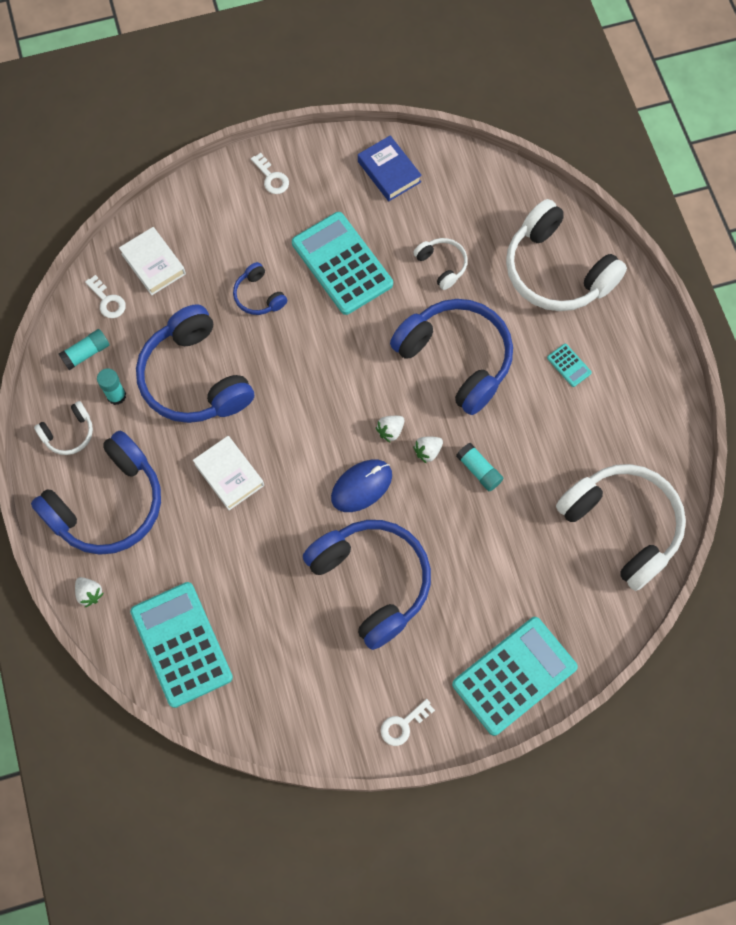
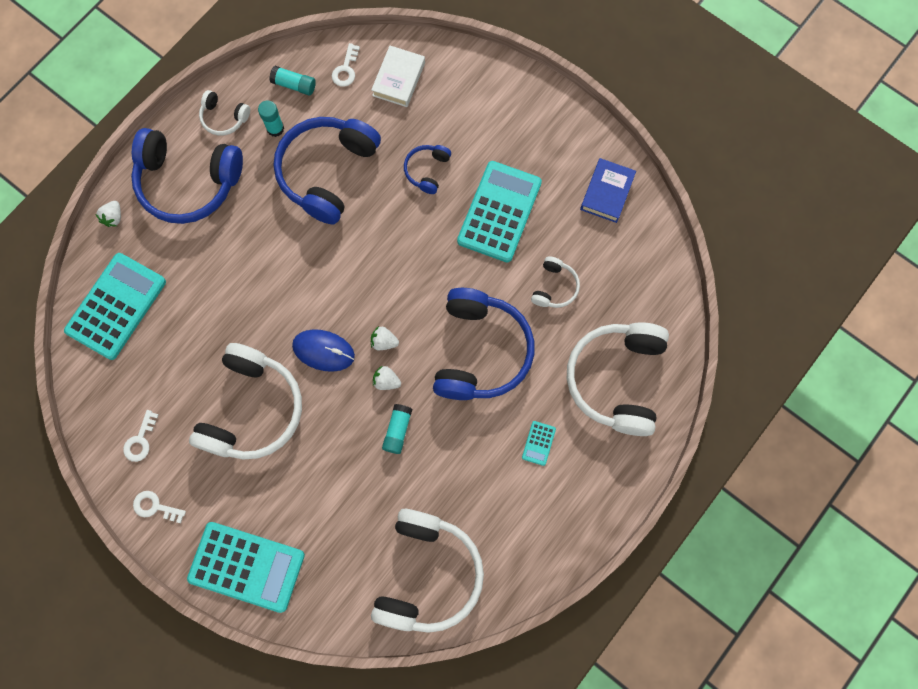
camera: 55 degrees right, 5 degrees up
white book [193,436,264,510] -> none
white key [251,153,289,194] -> white key moved to [123,410,159,462]
blue headphones [303,520,431,650] -> white headphones [189,343,302,459]

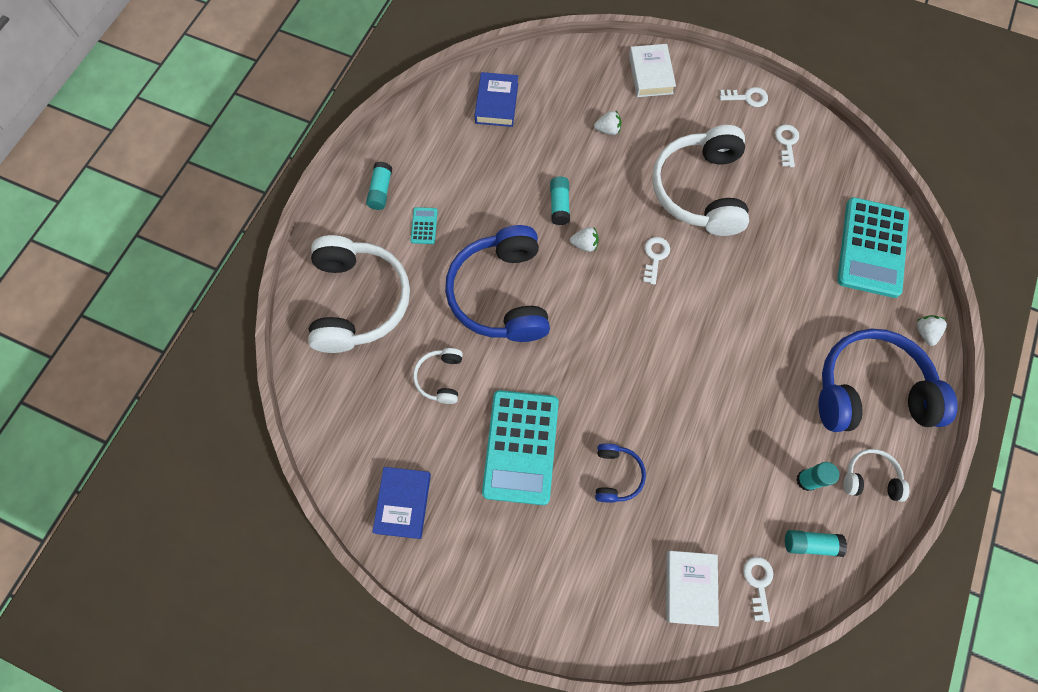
camera: 165 degrees right, 5 degrees down
turquoise calculator [187,522,305,613] -> white book [629,44,676,97]
blue headphones [273,117,381,225] -> none
blue mouse [292,329,355,372] -> white key [643,237,670,285]
white strawberry [371,326,399,350] -> white strawberry moved to [594,111,622,135]
white headphones [371,508,484,633] -> blue book [474,72,518,127]
none -> turquoise glue stick [366,161,392,210]

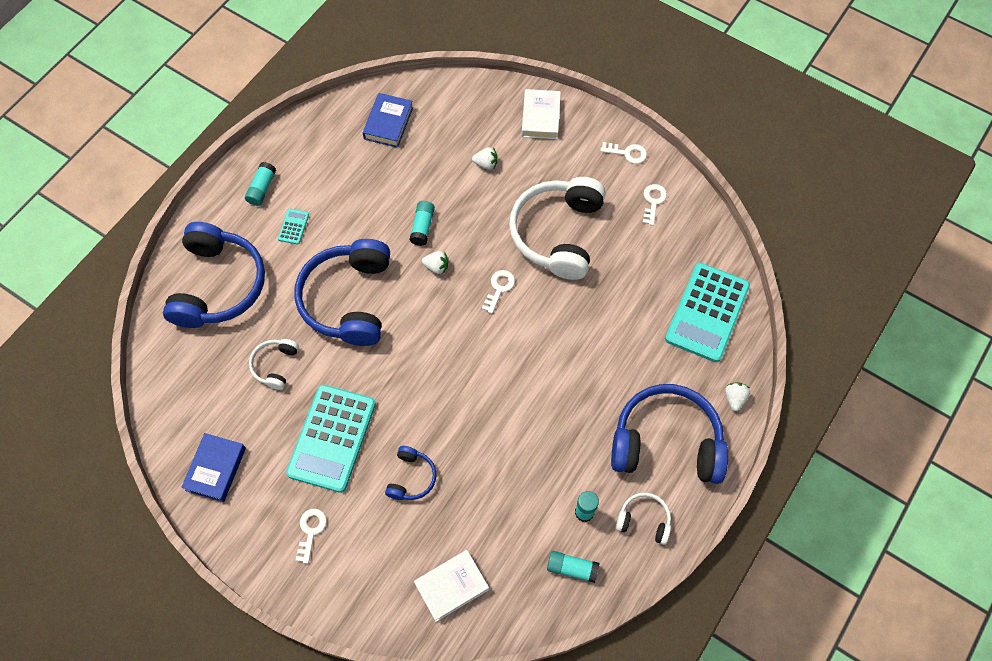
camera: 10 degrees right, 5 degrees down
white headphones [308,235,410,353] -> blue headphones [163,222,265,328]
white book [666,551,719,626] -> white book turned 45 degrees clockwise [414,550,489,622]
white key [743,557,773,622] -> white key moved to [296,509,327,564]

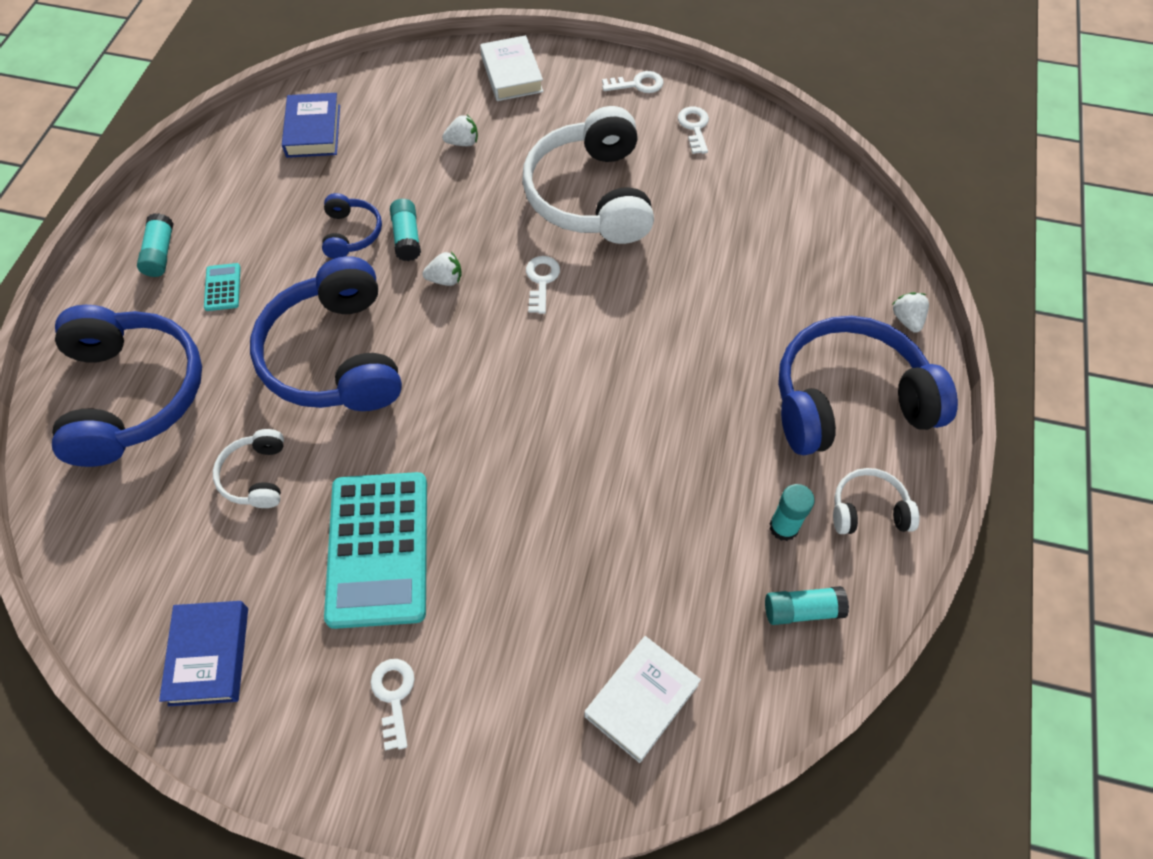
camera: 20 degrees left, 5 degrees down
blue headphones [385,446,436,500] -> blue headphones moved to [322,193,382,259]
turquoise calculator [665,263,750,362] -> none

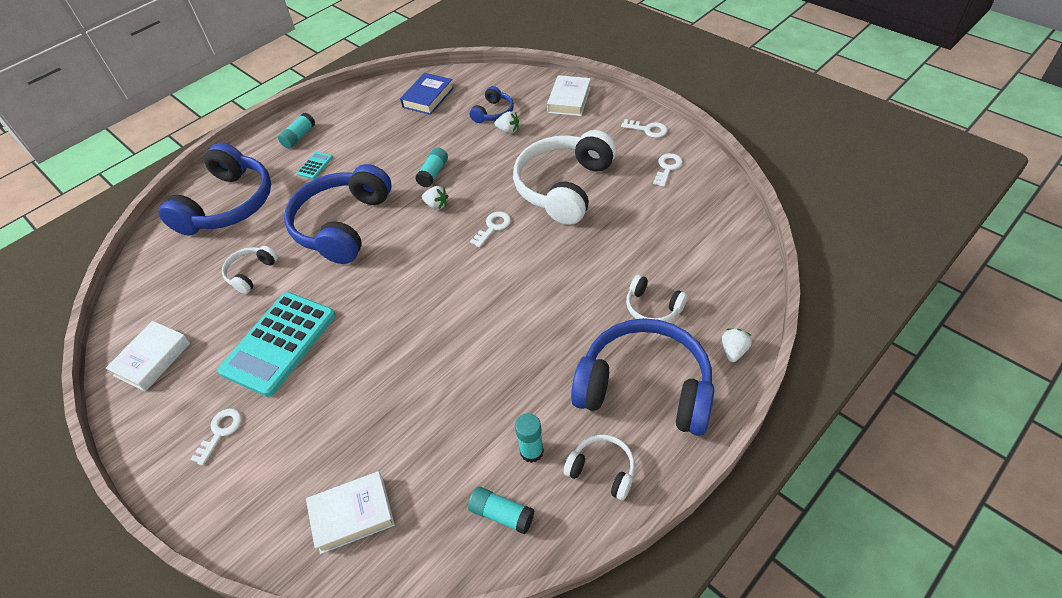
camera: 35 degrees right, 10 degrees down
blue book [159,601,248,706] -> white book [106,321,190,392]
blue headphones [322,193,382,259] -> blue headphones moved to [470,86,514,123]
none -> white headphones [626,275,688,322]

